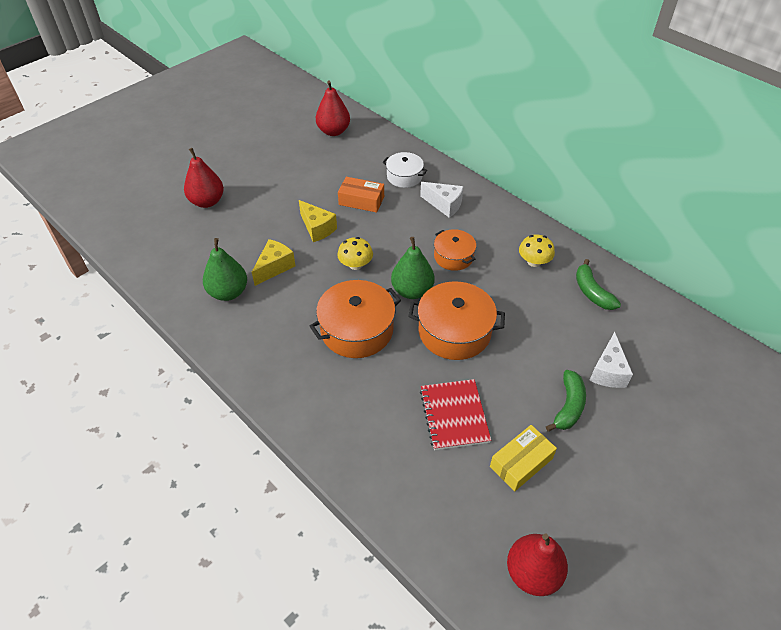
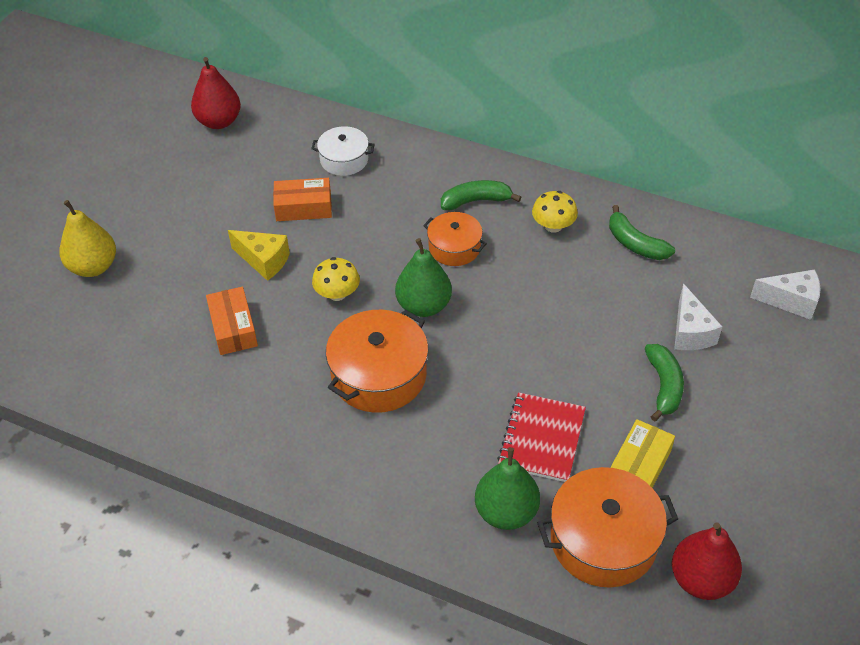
camera: 20 degrees left, 0 degrees up
red pear [184,148,224,208] -> yellow pear [59,200,116,277]
green pear [203,238,247,301] -> green pear moved to [475,447,540,530]
yellow cheese [252,239,296,286] -> orange box [206,287,258,355]
orange pot [408,281,505,360] -> orange pot moved to [537,467,678,587]
white cheese [420,182,464,218] -> white cheese moved to [750,269,820,320]
red notebook [420,379,491,450] -> red notebook turned 45 degrees clockwise [497,392,586,482]
none -> green banana [441,180,521,210]

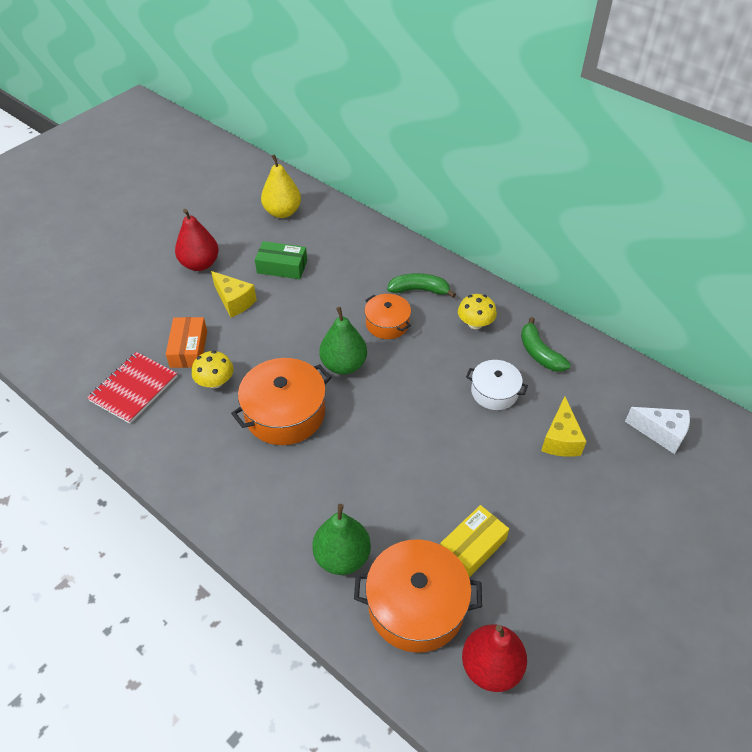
camera: 15 degrees right, 0 degrees up
yellow pear [59,200,116,277] -> yellow pear moved to [261,154,301,218]
red pear [191,57,241,129] -> red pear moved to [175,209,219,271]
orange box [273,178,332,221] -> green box [255,241,307,279]
white pot [311,126,375,176] -> white pot moved to [466,360,528,410]
yellow mushroom [312,257,360,301] -> yellow mushroom moved to [192,351,234,388]
red notebook [497,392,586,482] -> red notebook moved to [87,352,178,424]
green banana [645,344,684,422] -> none
white cheese [674,284,723,350] -> yellow cheese [541,397,587,457]

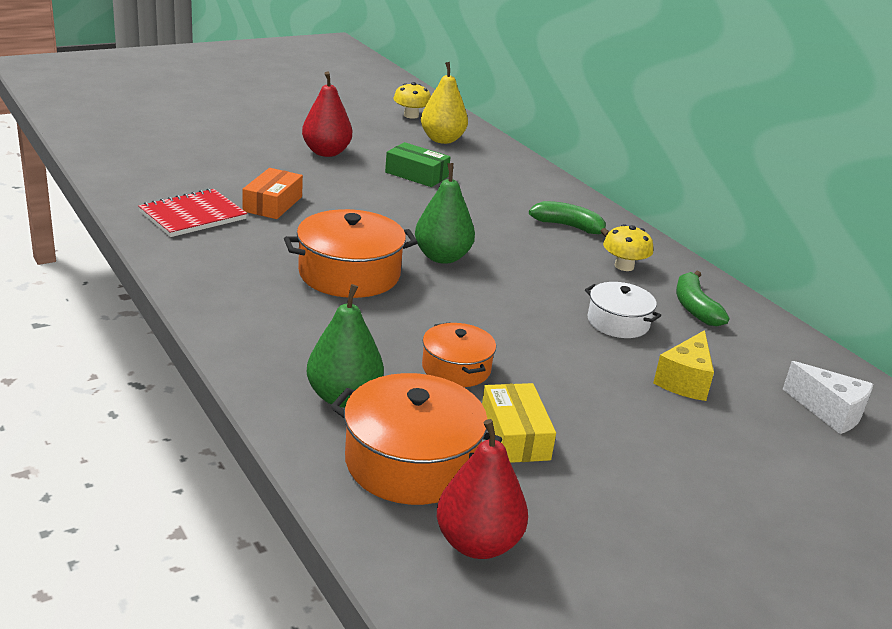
camera: 15 degrees right, 20 degrees down
yellow mushroom [192,351,234,388] -> yellow mushroom moved to [393,82,431,119]
yellow cheese [211,271,257,317] -> none
orange pot [364,294,411,339] -> orange pot moved to [422,322,496,387]
yellow box [440,505,509,577] -> yellow box turned 75 degrees counterclockwise [482,383,556,463]

